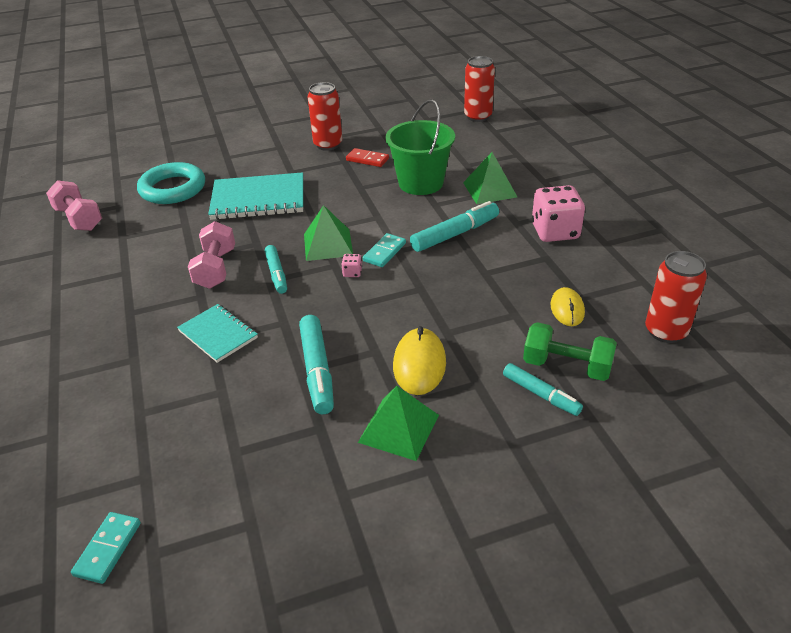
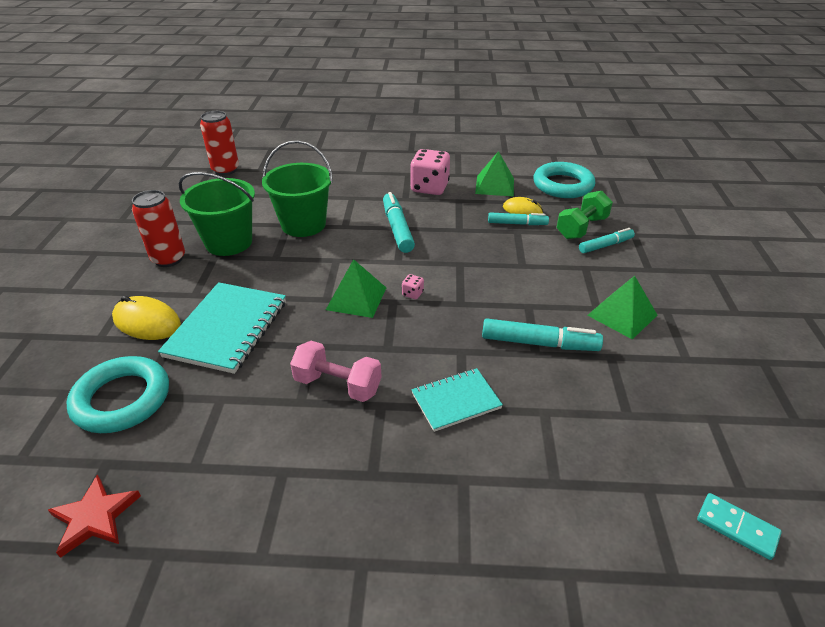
camera: 70 degrees left, 0 degrees up
pink dumbbell [46,180,102,231] -> red star [48,474,141,558]
turquoise marker [265,245,287,294] -> turquoise marker moved to [488,212,549,225]
red domino [346,148,389,167] -> green bucket [179,172,255,256]
turquoise domino [363,233,406,267] -> none
yellow mouse [393,326,446,395] -> yellow mouse moved to [112,296,181,340]
green pyramid [463,152,517,204] -> green pyramid moved to [475,151,514,197]
red can [645,251,707,343] -> turquoise ring [533,162,595,198]

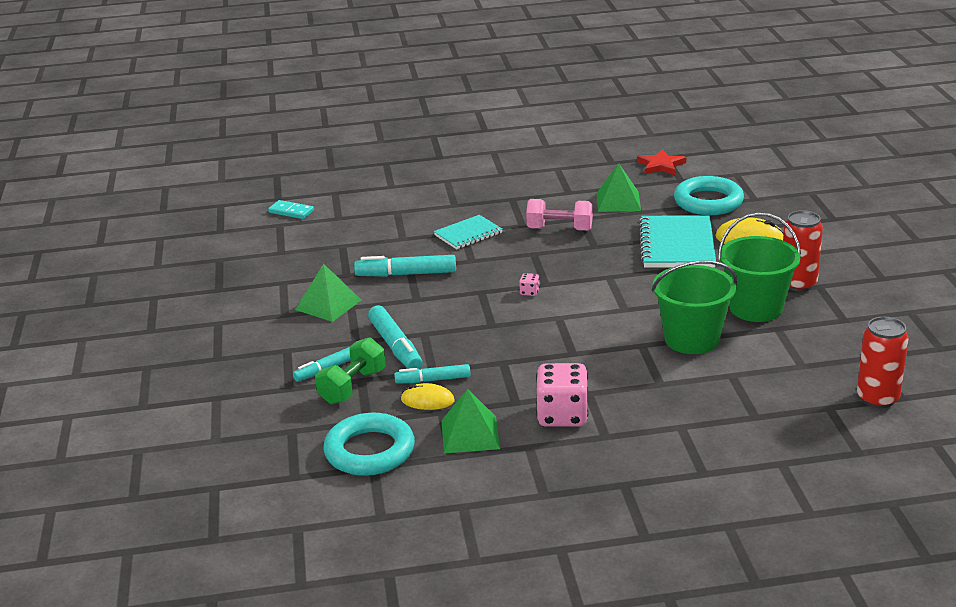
camera: 170 degrees right, 10 degrees down
green pyramid [326,259,386,318] -> green pyramid moved to [597,163,641,212]
turquoise marker [383,192,415,253] -> turquoise marker moved to [368,305,423,369]

